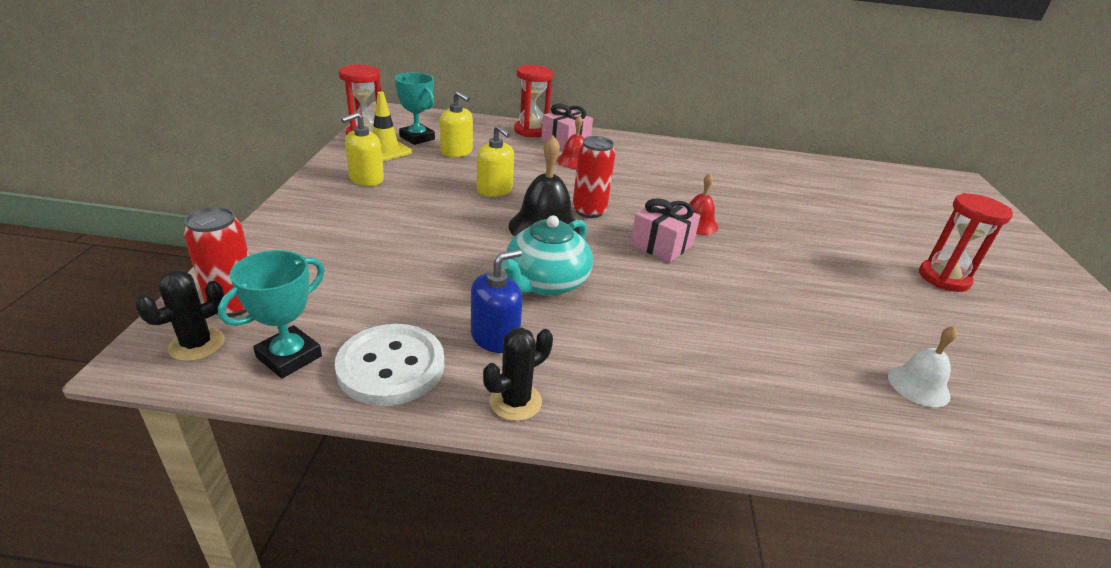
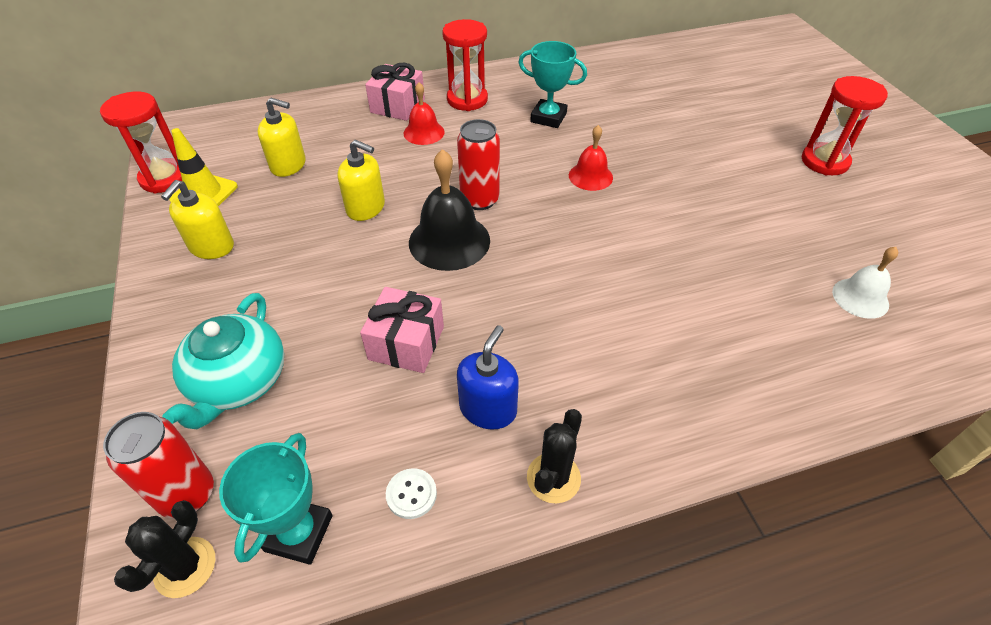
camera: 20 degrees left, 15 degrees up
white button [335,324,444,406] -> white button [386,468,437,519], size x0.44
turquoise trophy [395,72,435,145] -> turquoise trophy moved to [518,41,587,128]
turquoise teapot [501,215,593,296] -> turquoise teapot moved to [162,293,284,429]
red hourglass [514,65,553,137] -> red hourglass moved to [442,19,488,111]
pink gift [630,198,700,263] -> pink gift moved to [360,287,444,373]

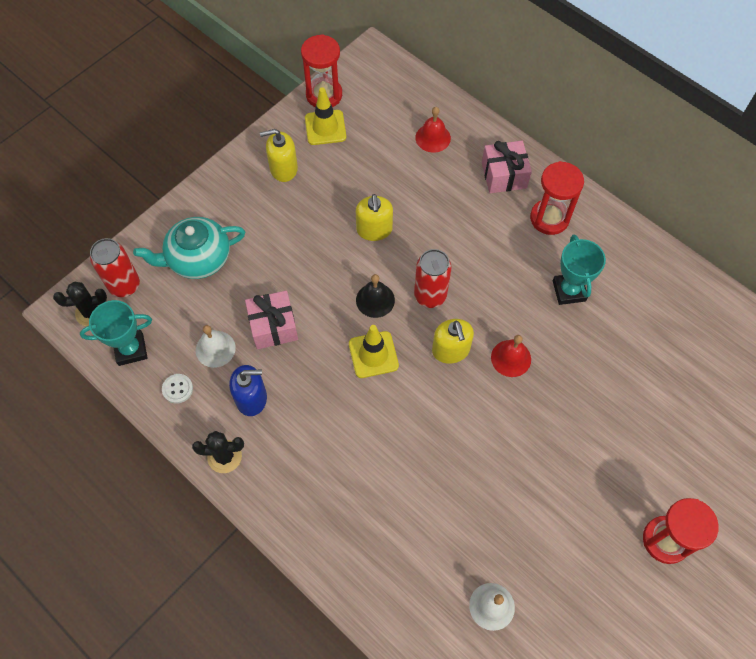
camera: 60 degrees right, 15 degrees up
yellow soap dispenser [258,98,306,177] -> yellow soap dispenser moved to [432,319,474,364]
red bell [404,82,445,145] -> red bell moved to [415,107,451,152]
black bell [409,149,490,271] -> black bell [356,274,395,318], size x0.60
none -> white bell [196,325,236,368]
none -> yellow traffic cone [349,325,399,378]

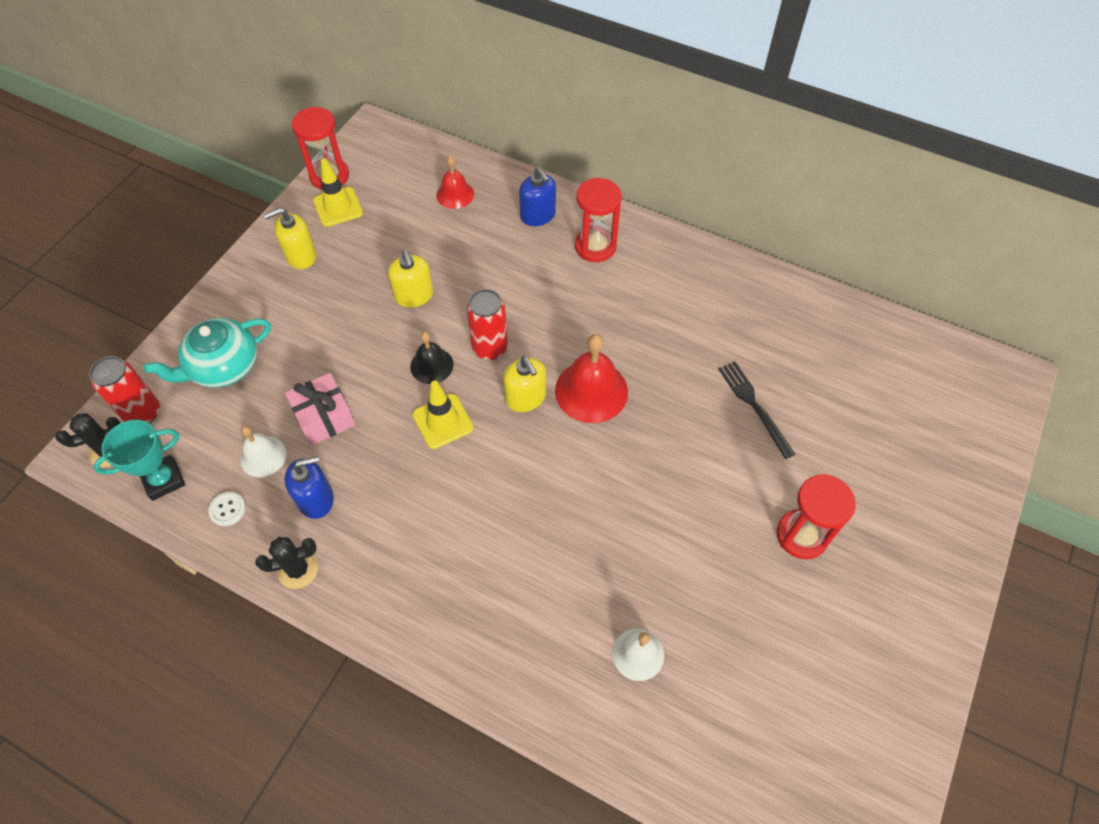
camera: 15 degrees left, 5 degrees down
pink gift [482,141,532,193] -> blue soap dispenser [519,167,556,226]
red bell [491,335,531,377] -> red bell [555,334,628,423], size x1.66
turquoise trophy [553,235,606,305] -> none
none -> black fork [718,362,795,459]

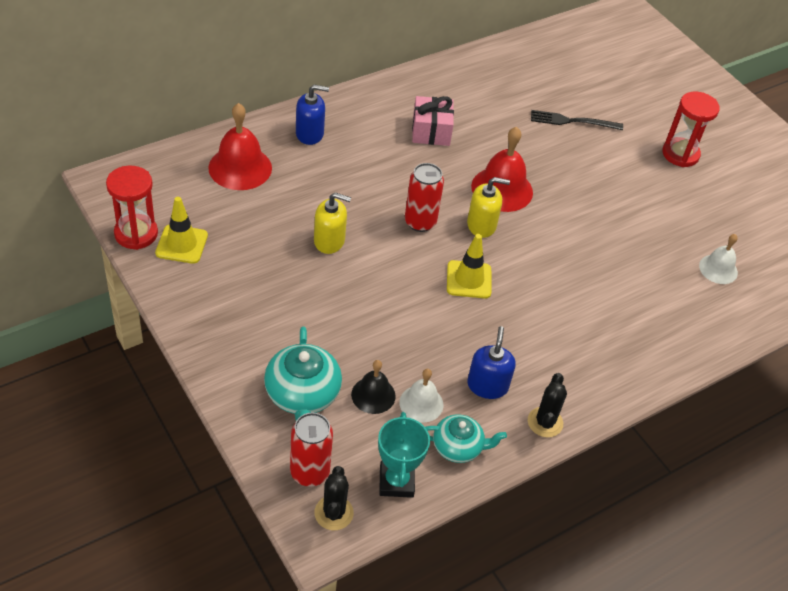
camera: 65 degrees left, 10 degrees down
white button [208,492,246,526] -> turquoise teapot [425,414,507,463]
yellow soap dispenser [264,208,316,269] -> none
pink gift [285,373,356,446] -> pink gift moved to [412,96,454,146]
black bell [410,332,454,384] -> black bell moved to [351,360,396,414]
red bell [436,156,474,209] -> red bell [208,103,272,190], size x1.66
red hourglass [575,178,622,262] -> none

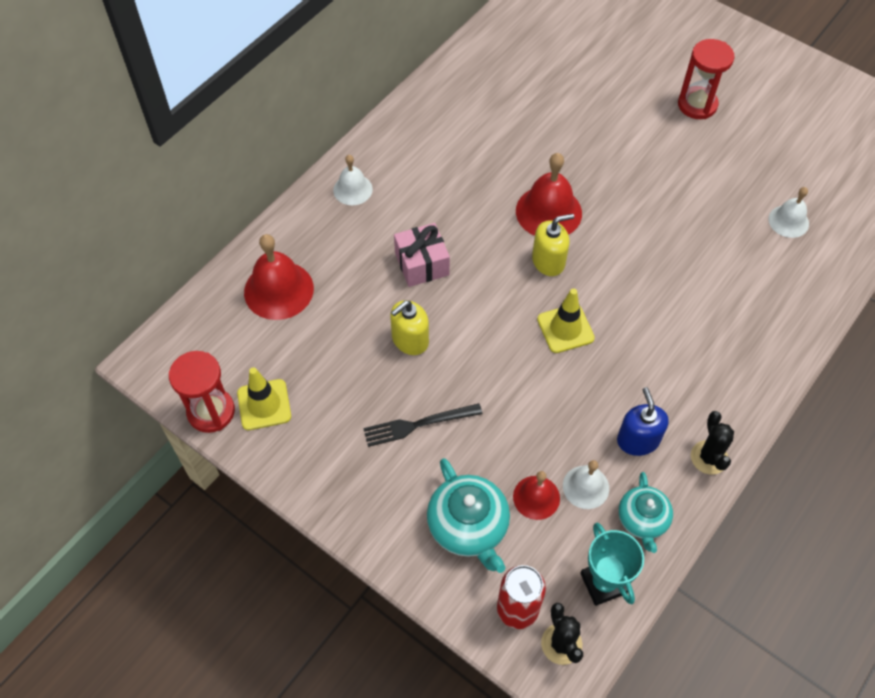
camera: 15 degrees left, 10 degrees up
blue soap dispenser [296,84,329,145] -> none
yellow soap dispenser [314,192,351,254] -> yellow soap dispenser turned 150 degrees clockwise [390,300,429,355]
black bell [351,360,396,414] -> red bell [513,471,560,520]
red can [405,163,444,232] -> none
pink gift [412,96,454,146] -> pink gift moved to [394,223,450,287]
turquoise teapot [425,414,507,463] -> turquoise teapot turned 105 degrees clockwise [618,472,673,553]
black fork [531,110,623,130] -> black fork moved to [363,403,482,447]
none -> white bell [333,155,373,205]

